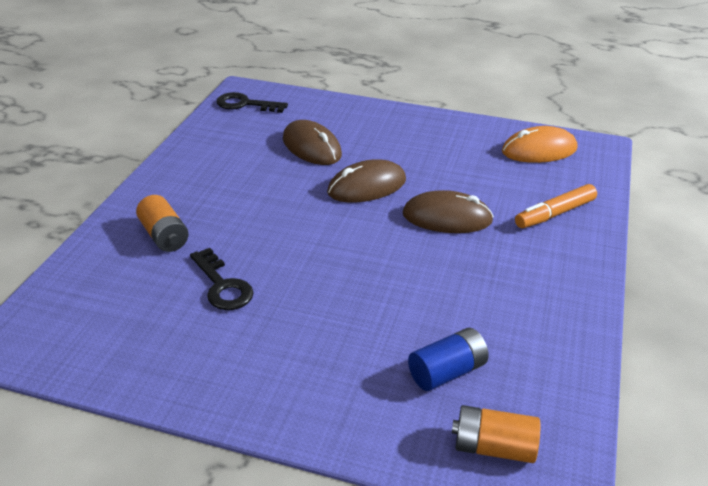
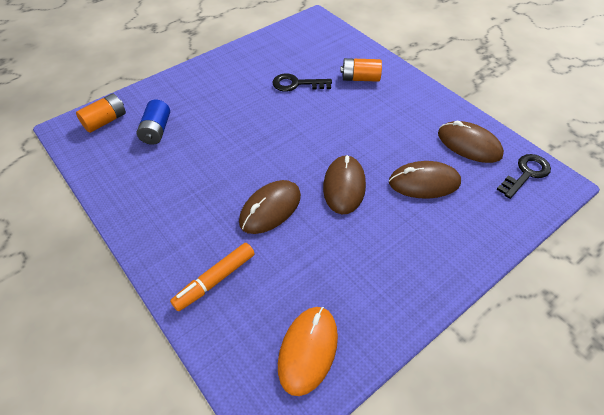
camera: 125 degrees right, 15 degrees up
orange marker [515,184,597,228] -> orange marker turned 135 degrees counterclockwise [170,243,255,311]
none -> brown mouse [438,121,504,163]

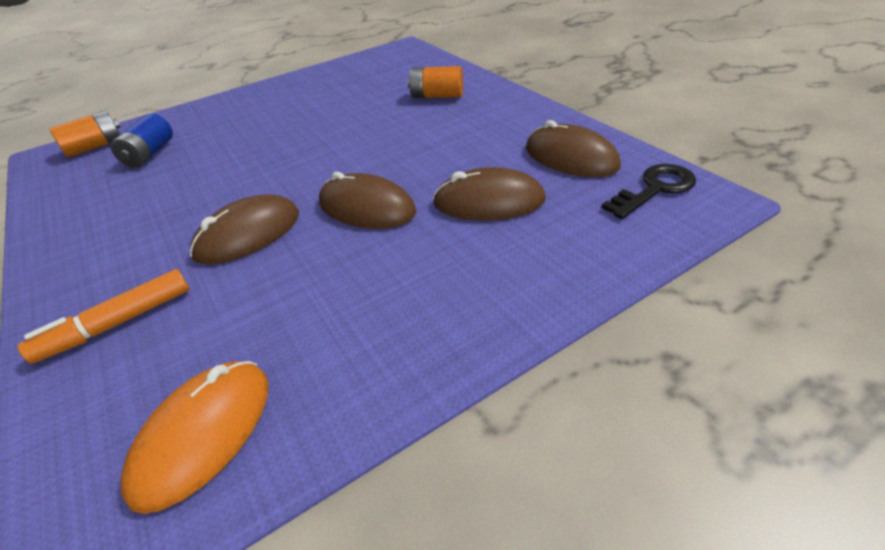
camera: 10 degrees right, 10 degrees down
black key [272,74,332,92] -> none
brown mouse [323,155,366,214] -> brown mouse turned 75 degrees counterclockwise [319,172,416,229]

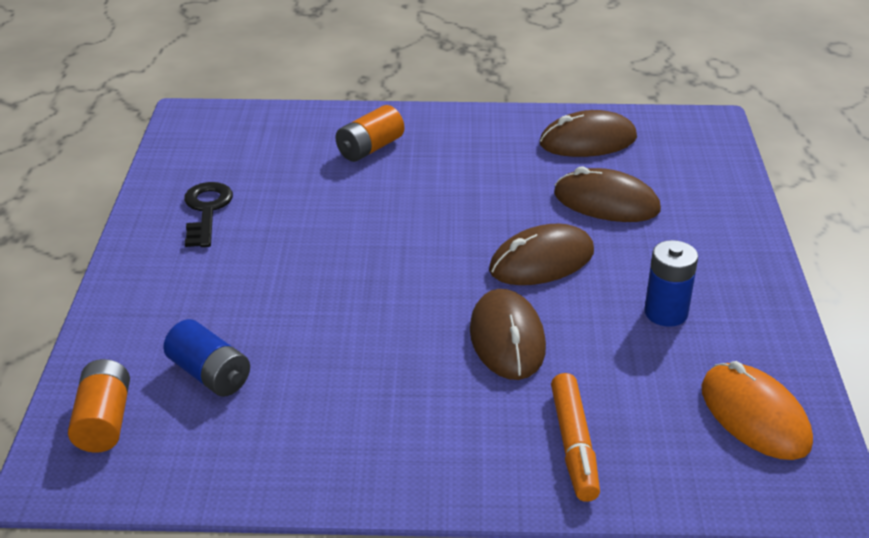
camera: 60 degrees left, 5 degrees down
brown mouse [433,167,546,221] -> brown mouse turned 75 degrees clockwise [554,167,661,222]
black key [601,164,696,219] -> black key moved to [184,182,233,247]
none -> blue battery [644,240,698,327]

